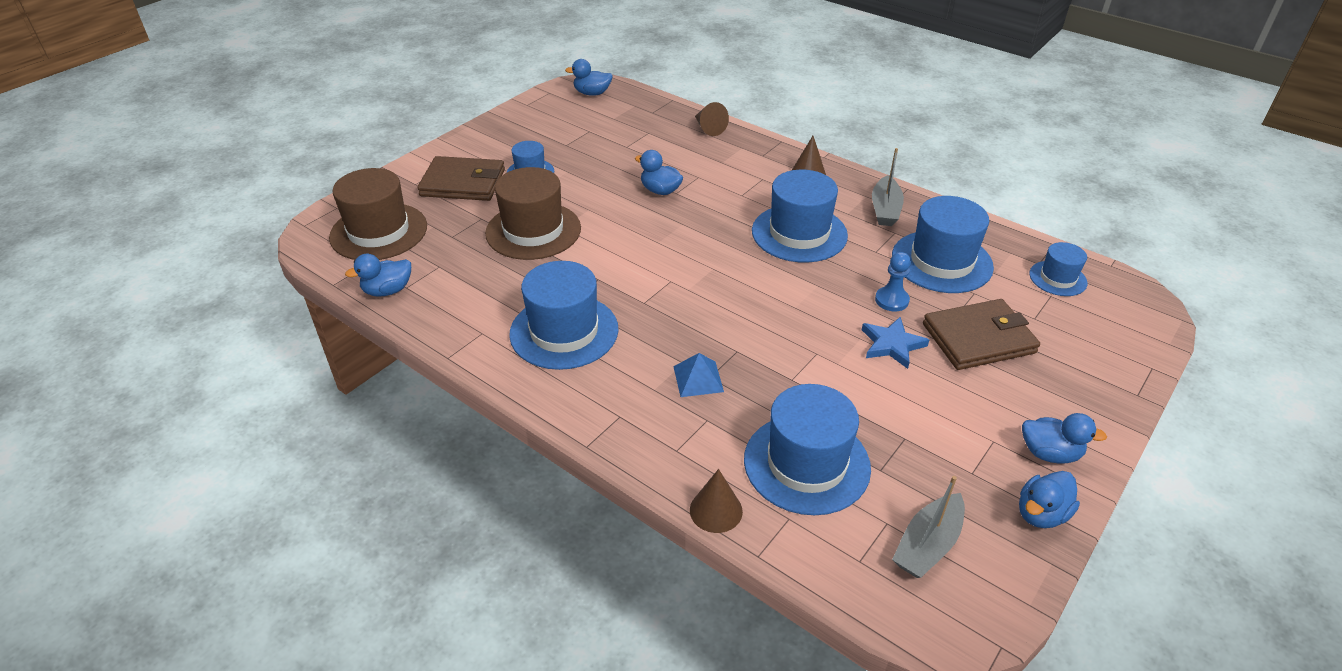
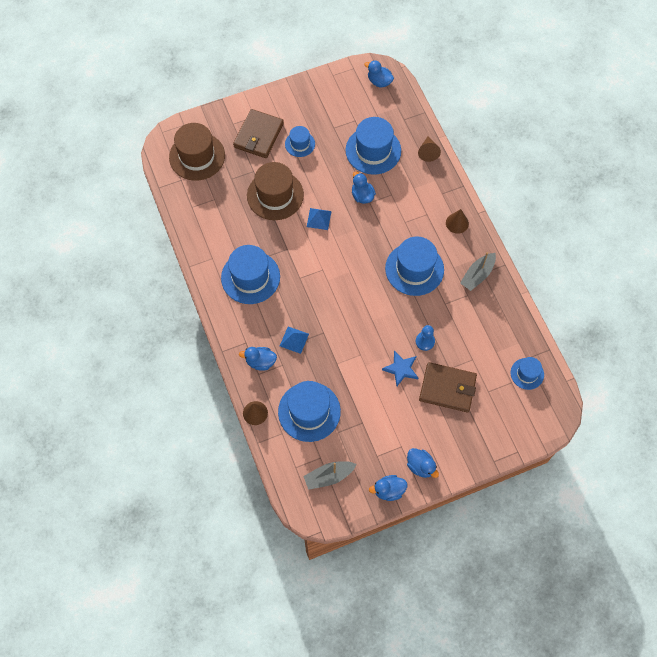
camera: 30 degrees right, 25 degrees up
blue duck [345,254,411,297] -> blue duck moved to [239,347,277,371]
brown wallet [417,156,505,201] -> brown wallet turned 75 degrees clockwise [233,109,284,158]
blue hat [892,196,994,293] -> blue hat moved to [345,117,401,175]
none -> blue pyramid [307,208,332,230]

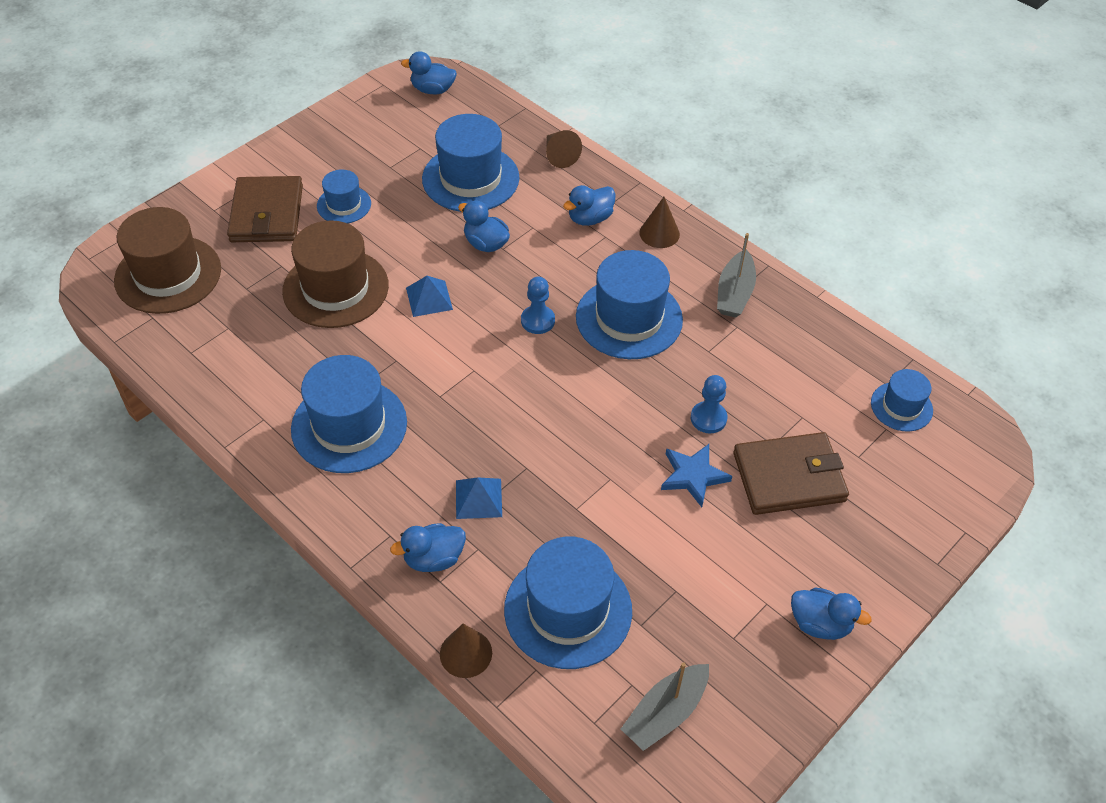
camera: 25 degrees left, 15 degrees down
blue duck [369,475,408,501] -> blue duck moved to [563,185,616,226]
none -> blue pawn [521,277,555,334]

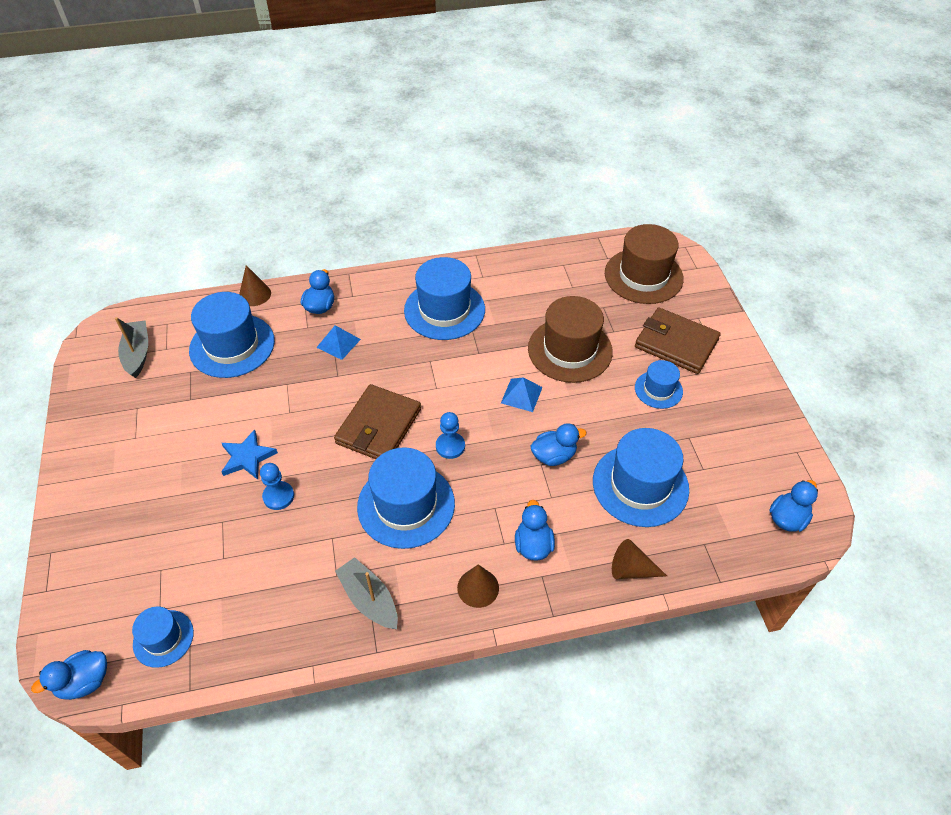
camera: 125 degrees right, 0 degrees up
brown wallet [733,432,849,515] -> brown wallet moved to [334,384,421,459]
blue duck [791,588,872,640] -> blue duck moved to [31,650,107,700]

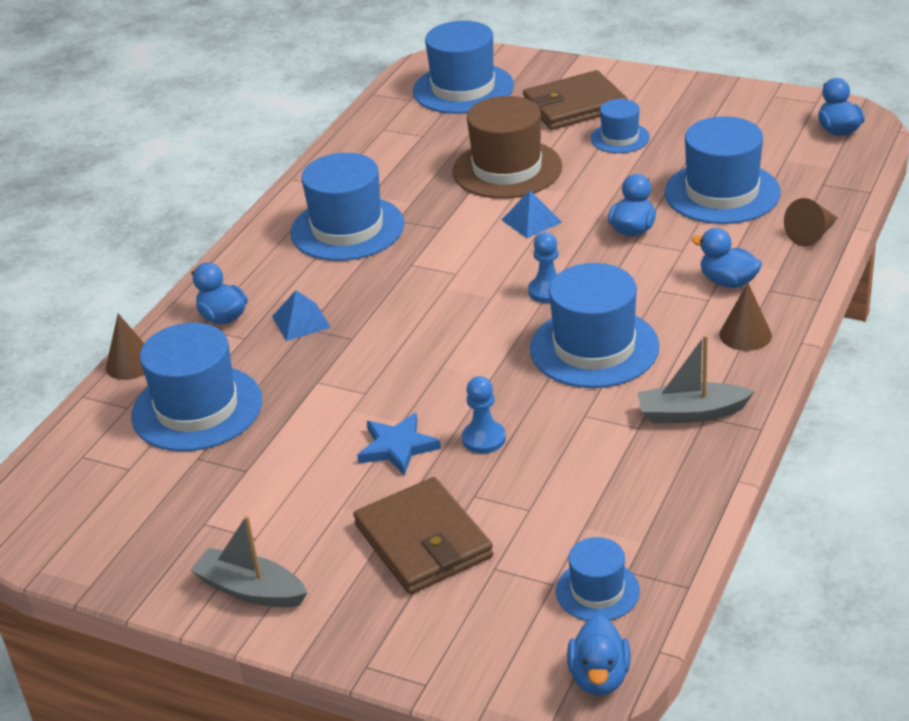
camera: 50 degrees left, 15 degrees down
grey boat [115,317,148,378] -> grey boat moved to [190,515,307,607]
brown wallet [334,384,421,459] -> brown wallet moved to [353,477,493,594]
brown hat [605,224,684,304] -> blue hat [413,21,514,114]

